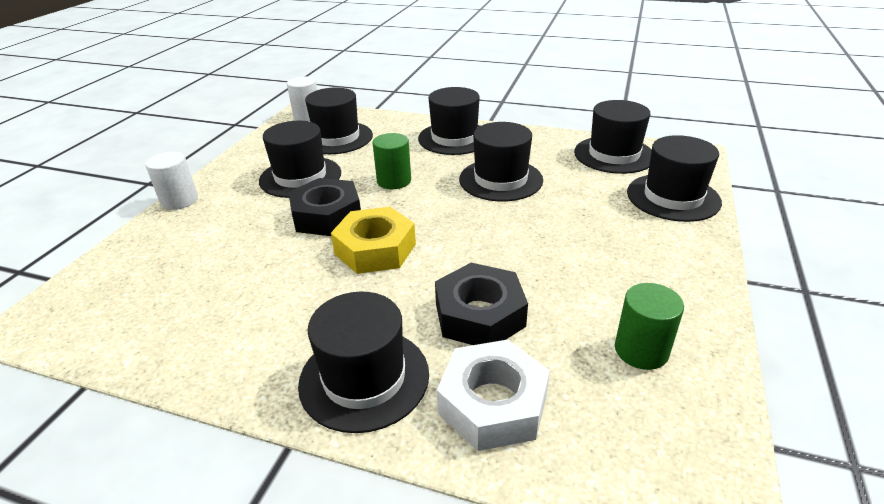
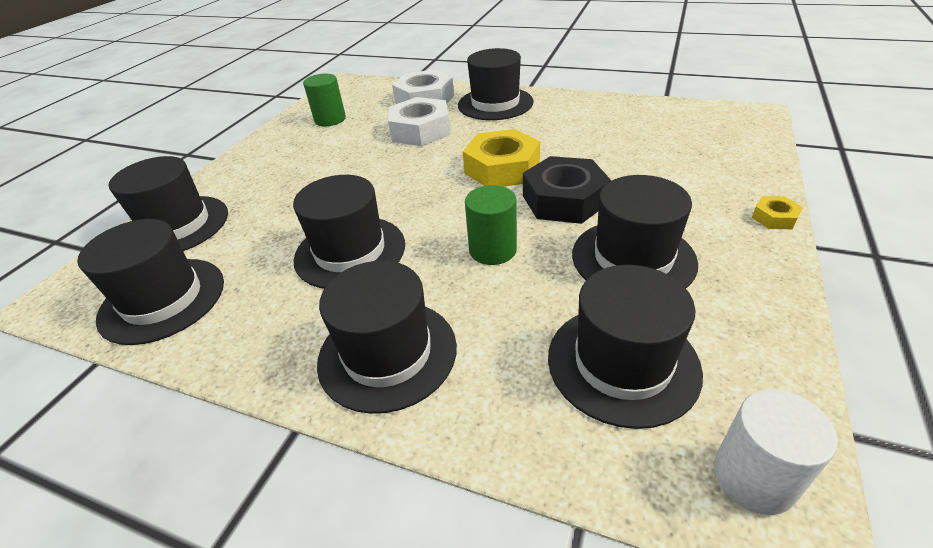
camera: 175 degrees left, 5 degrees up
white cylinder [145,151,198,210] -> yellow nut [752,196,803,229]
black nut [435,263,528,345] -> white nut [388,97,450,146]

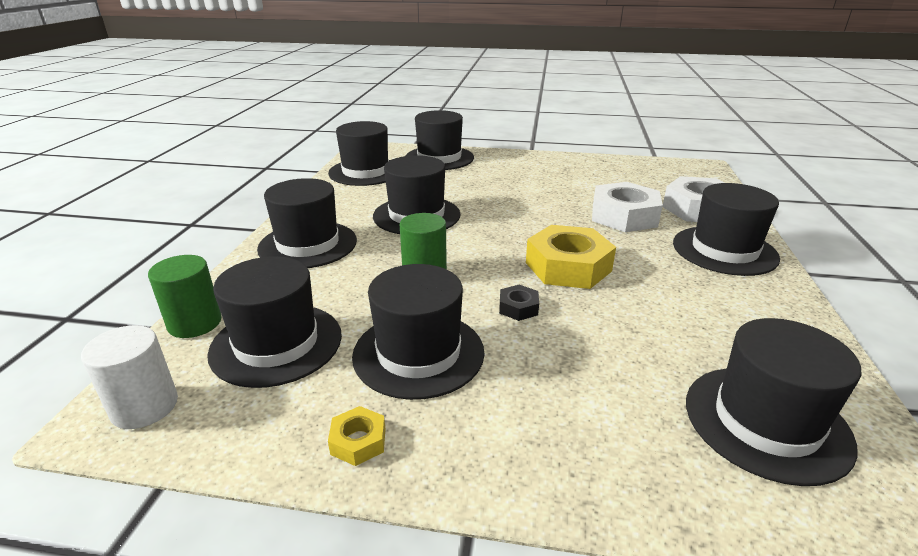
camera: 75 degrees right, 10 degrees down
green cylinder [303,74,346,126] -> green cylinder moved to [148,255,222,338]
black nut [523,156,611,224] -> black nut [499,285,539,321], size x0.46
yellow nut [752,196,803,229] -> yellow nut moved to [328,406,386,466]
none -> black hat [686,318,861,486]

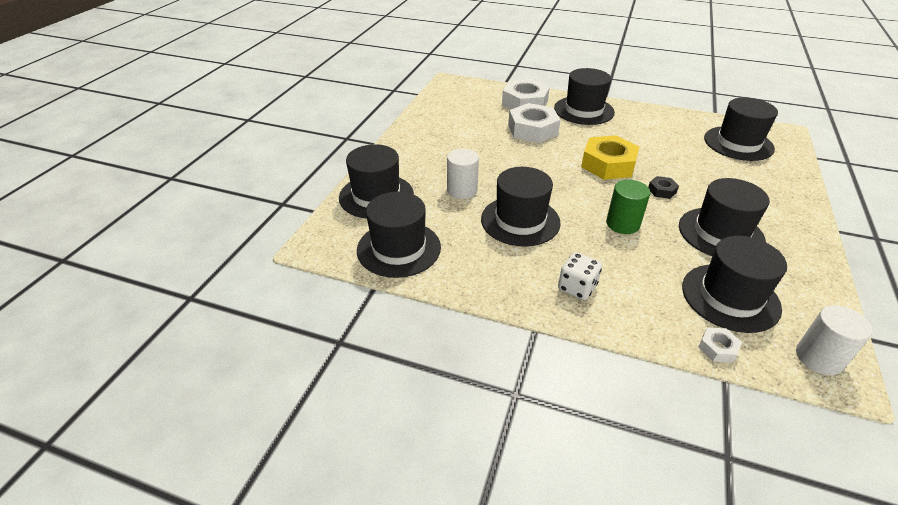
camera: 80 degrees left, 10 degrees up
green cylinder [148,255,222,338] -> white nut [698,327,742,363]
black hat [257,178,357,268] -> white dice [558,252,602,300]
yellow nut [328,406,386,466] -> none
none -> white cylinder [447,148,479,199]

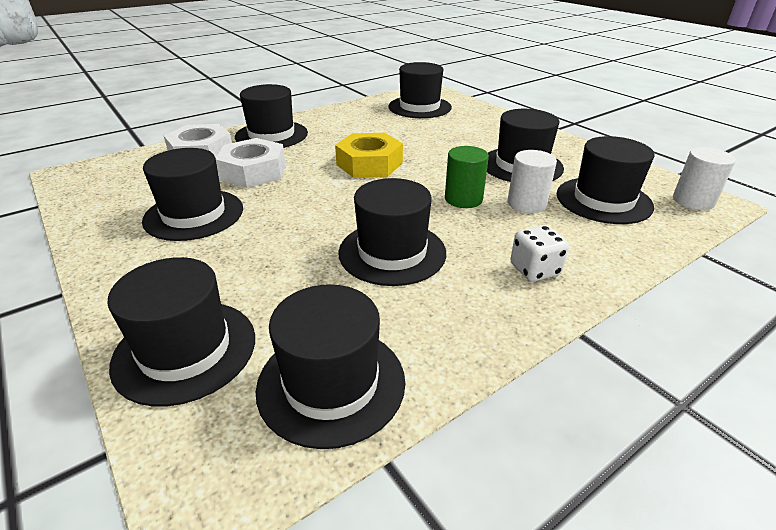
camera: 55 degrees left, 5 degrees down
white cylinder [447,148,479,199] -> white cylinder moved to [508,150,557,213]
black nut [648,176,679,199] -> none
white nut [698,327,742,363] -> none
none -> black hat [142,148,243,241]

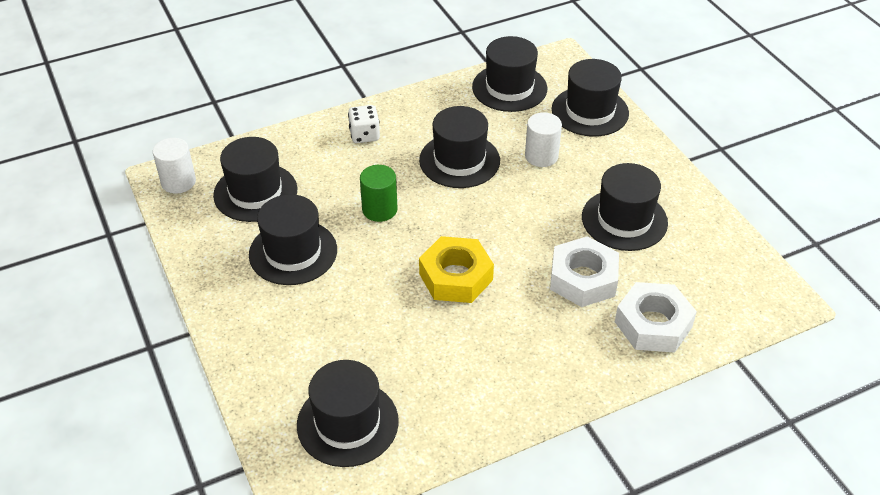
camera: 170 degrees left, 10 degrees up
black hat [235,84,308,148] -> none
white cylinder [508,150,557,213] -> white cylinder moved to [525,112,562,167]

